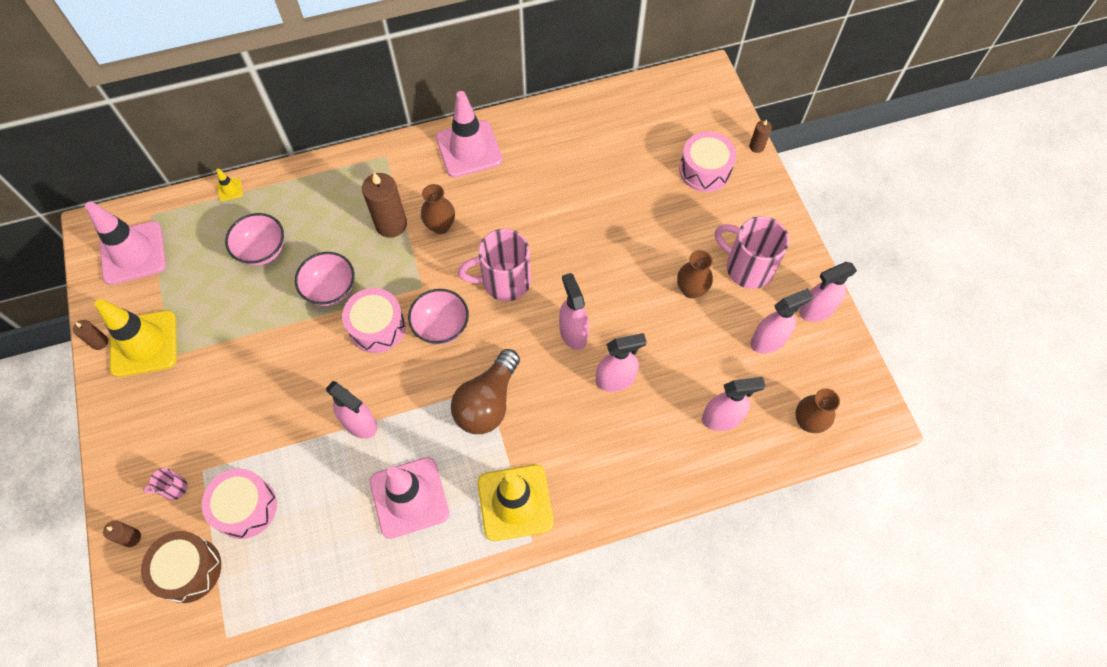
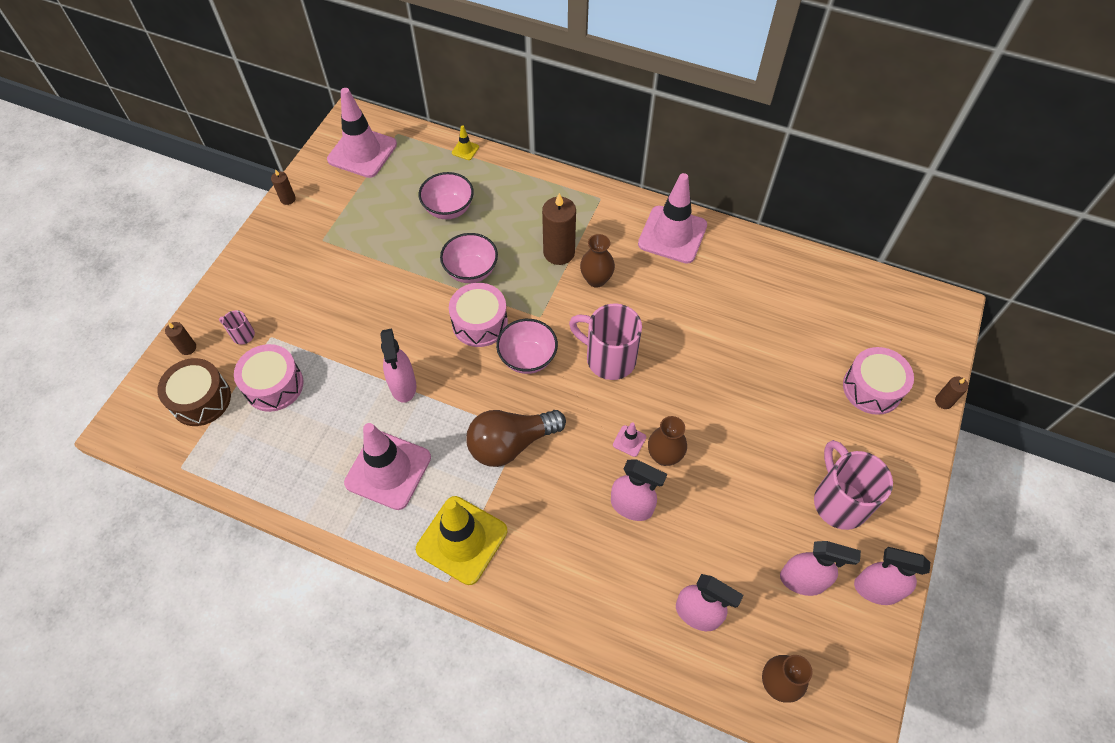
camera: 40 degrees right, 5 degrees down
yellow traffic cone [94,299,177,377] -> none
pink spray bottle [559,273,589,350] -> pink traffic cone [613,422,646,457]
brown vase [677,250,713,298] -> brown vase moved to [648,416,687,466]

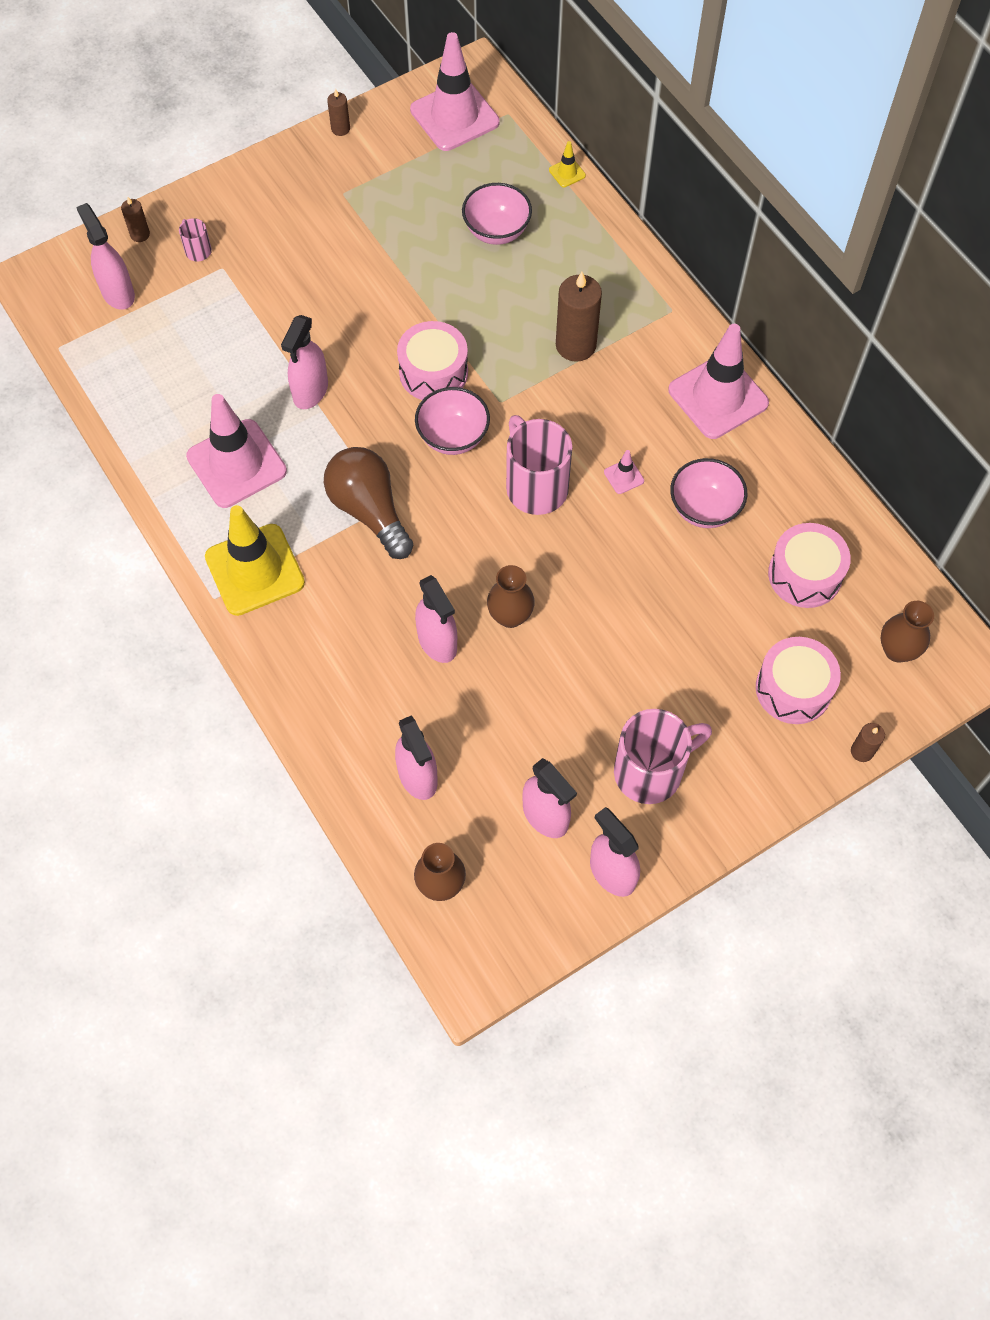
camera: 35 degrees right, 5 degrees up
brown drum [157,358,231,426] -> pink spray bottle [76,203,135,310]
pink drum [234,344,304,412] -> pink drum moved to [768,523,851,608]
pink bowl [440,233,498,283] -> pink bowl moved to [670,458,747,528]
brown light bulb [466,410,566,467] -> brown light bulb turned 45 degrees clockwise [324,447,413,559]
brown vase [580,234,615,288] -> brown vase moved to [880,601,934,662]
pink traffic cone [613,422,646,457] -> pink traffic cone moved to [604,450,644,494]
pink mug [814,440,893,530] -> pink mug turned 45 degrees clockwise [614,709,712,804]

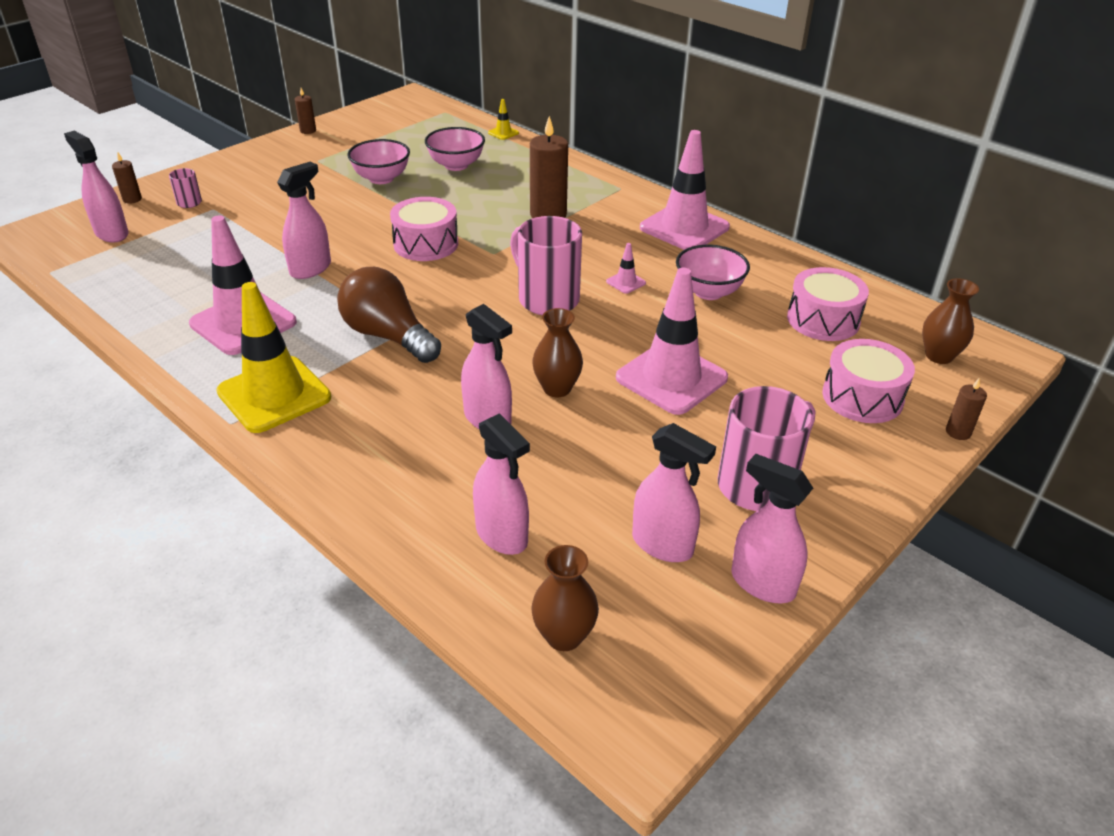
camera: 15 degrees left, 25 degrees down
pink spray bottle [281,315,328,409] -> pink spray bottle turned 150 degrees counterclockwise [277,162,331,279]
pink traffic cone [410,32,500,151] -> pink traffic cone moved to [616,268,728,415]
pink bowl [415,387,490,455] -> pink bowl moved to [347,139,410,184]

